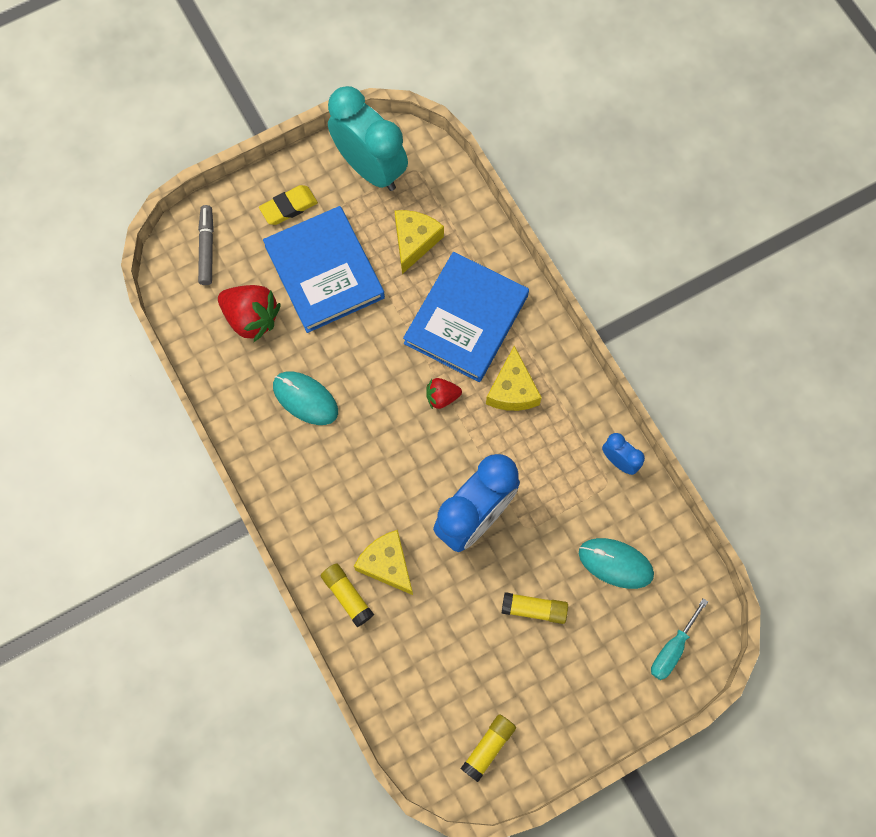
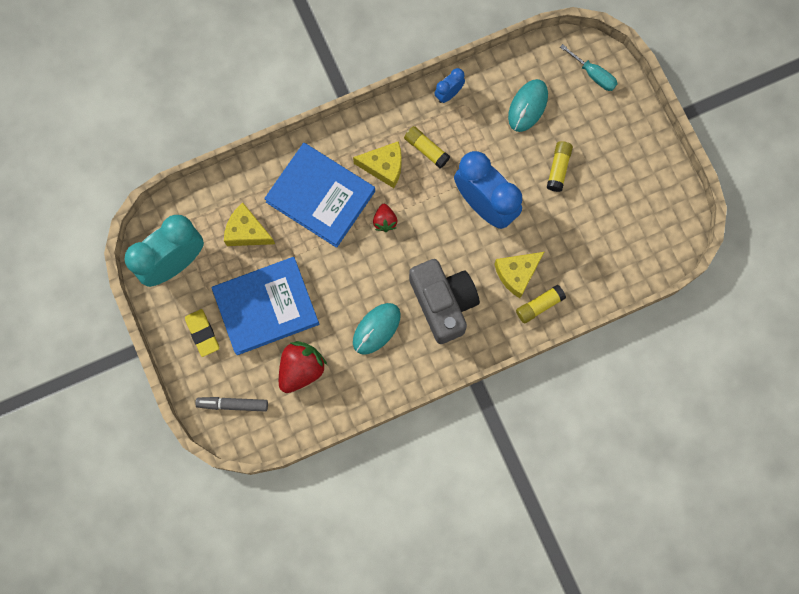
camera: 85 degrees left, 5 degrees up
yellow glue stick [460,714,516,782] -> yellow glue stick moved to [404,126,450,168]
none -> grey camera [409,259,480,344]

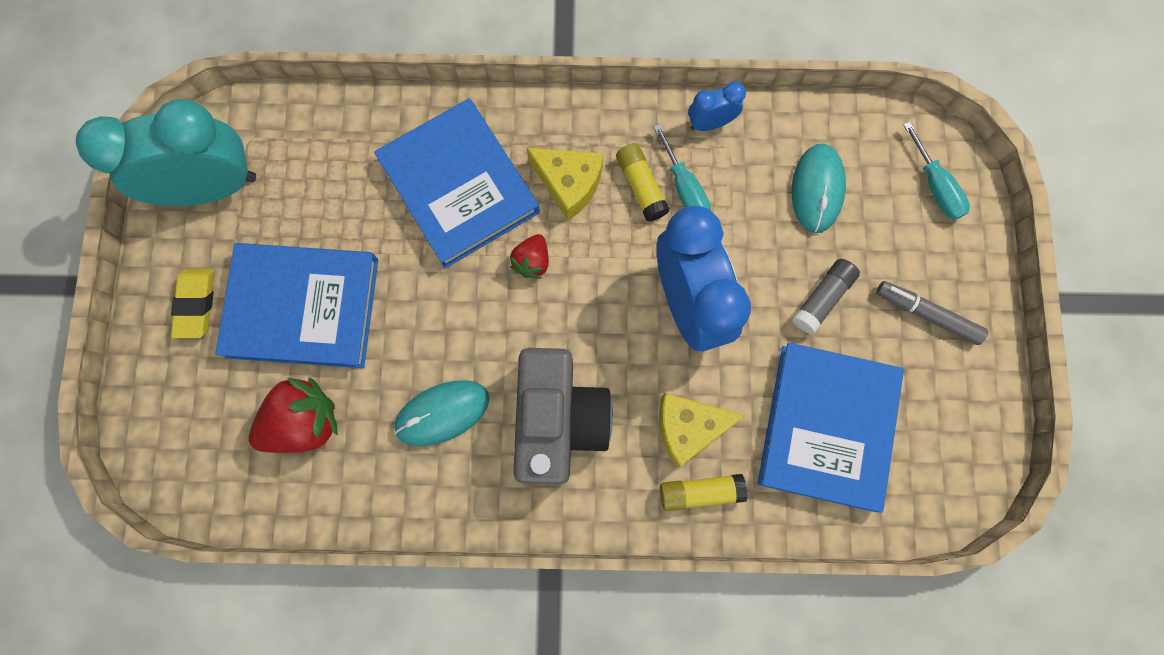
camera: 25 degrees right, 0 degrees up
grey marker [195,397,268,412] -> grey marker moved to [876,281,988,345]
yellow cheese [224,203,275,246] -> none
turquoise mouse [508,79,548,132] -> turquoise mouse turned 45 degrees counterclockwise [792,144,846,233]
yellow glue stick [547,141,573,192] -> grey glue stick [792,259,860,334]
none -> turquoise screwdriver [653,124,711,211]
none -> blue book [758,342,904,513]

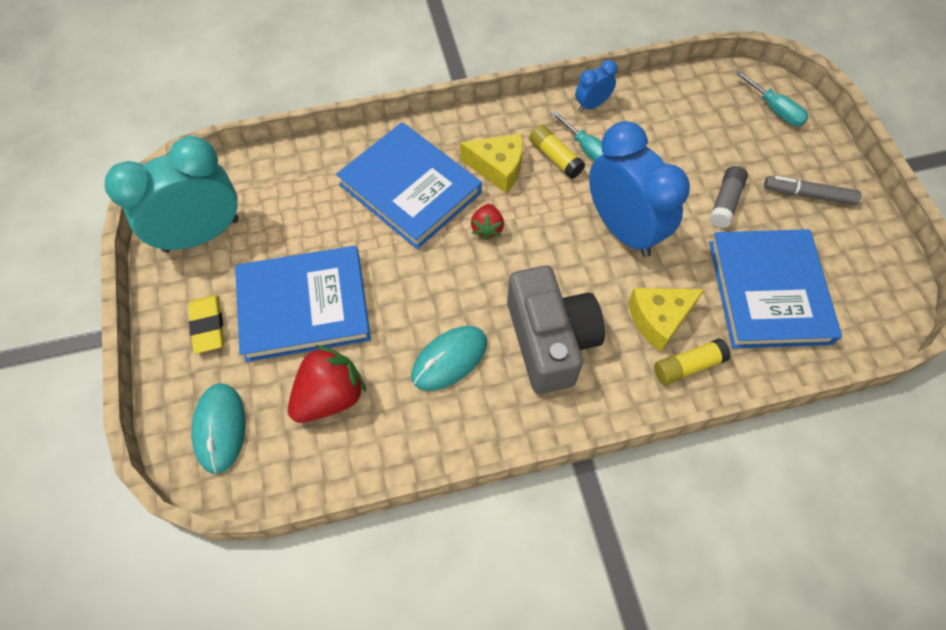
camera: 15 degrees left, 15 degrees down
turquoise mouse [792,144,846,233] -> turquoise mouse moved to [191,383,246,474]

